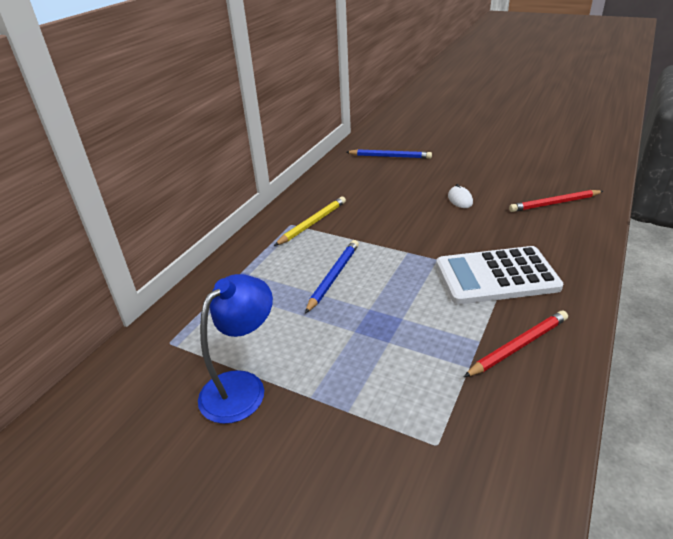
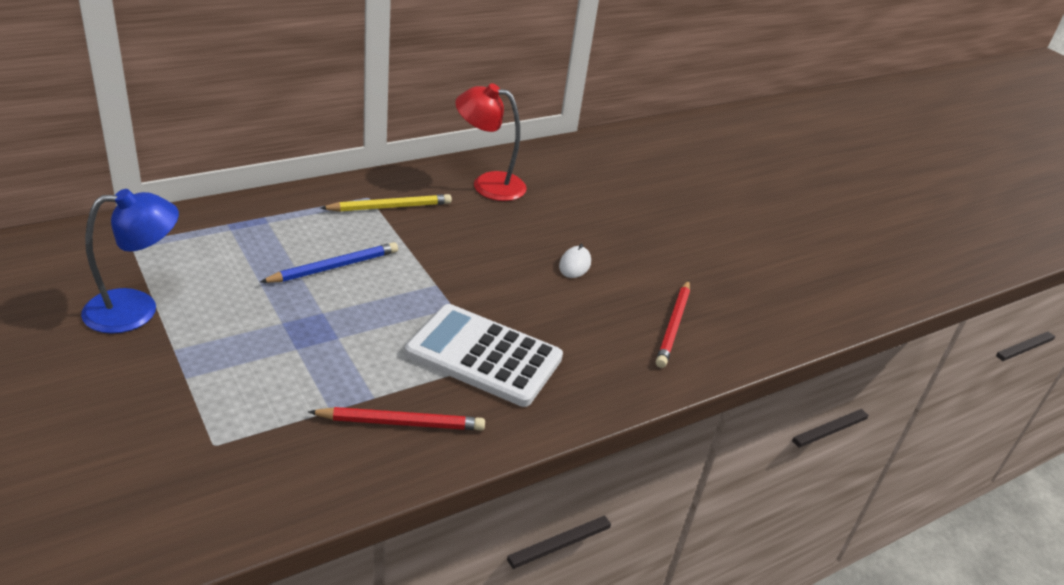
camera: 25 degrees right, 0 degrees up
blue pencil [346,149,432,159] -> none
red pencil [509,190,603,212] -> red pencil turned 90 degrees counterclockwise [656,280,690,368]
none -> red lamp [455,83,527,201]

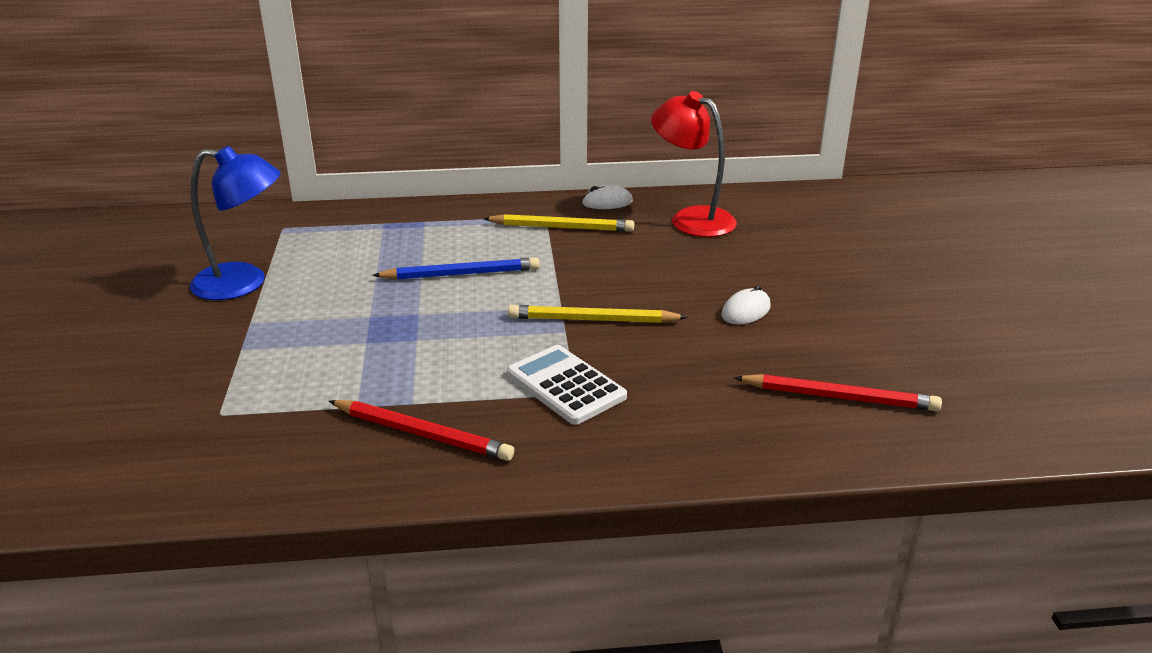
camera: 30 degrees right, 5 degrees down
white calculator [405,304,563,407] -> white calculator [507,345,627,425], size x0.65
red pencil [656,280,690,368] -> red pencil turned 120 degrees counterclockwise [734,374,942,411]
none -> yellow pencil [508,305,688,323]
none -> white mouse [582,185,633,209]

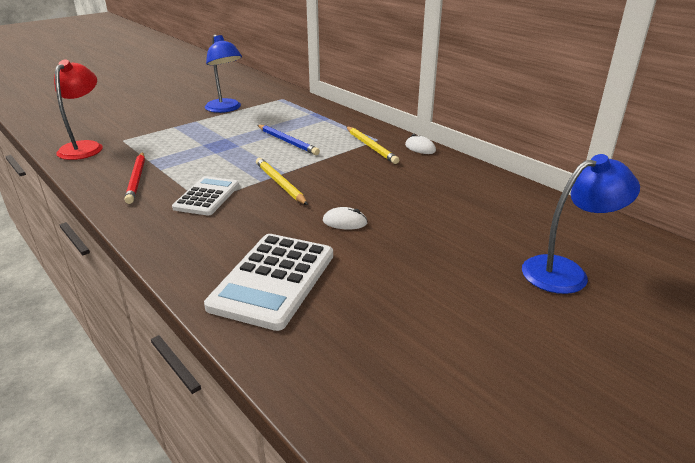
camera: 55 degrees right, 0 degrees up
red lamp [651,91,737,237] -> red lamp moved to [54,59,103,160]
red pencil [734,374,942,411] -> white calculator [204,234,333,331]
none -> blue lamp [522,154,640,294]

